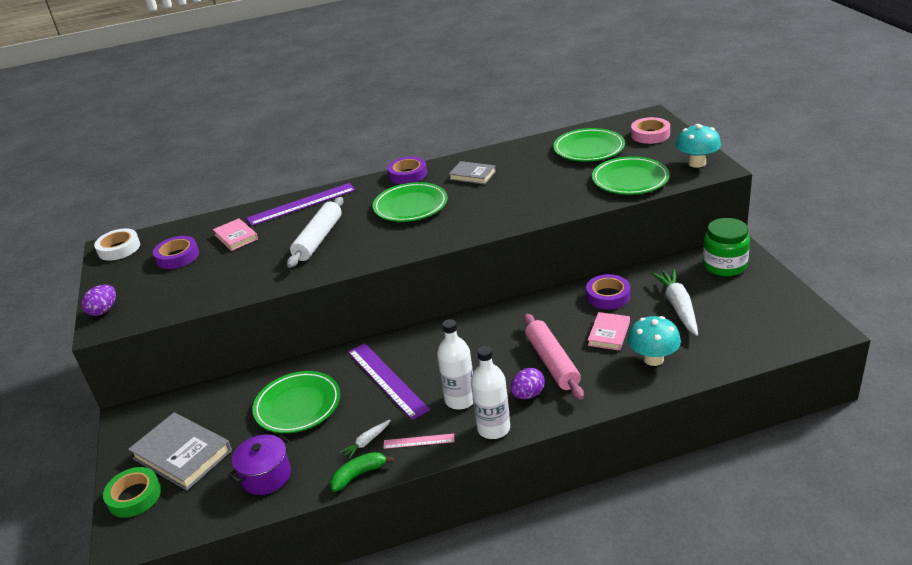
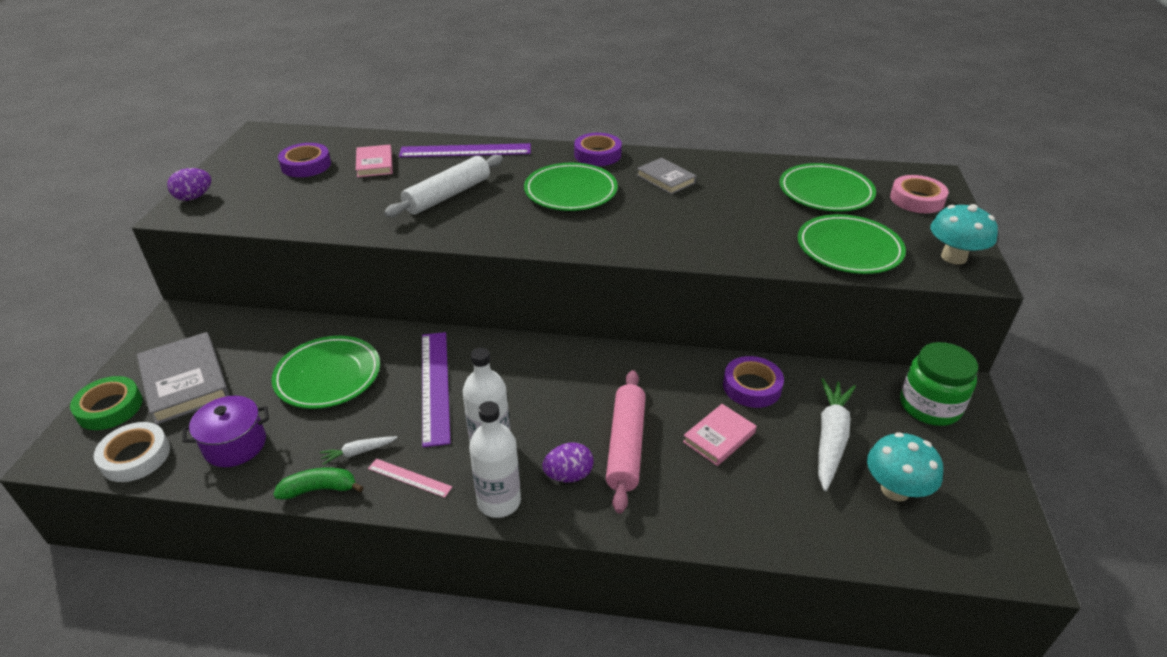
camera: 20 degrees right, 5 degrees up
white tape [94,229,140,261] -> white tape moved to [94,422,170,482]
turquoise mushroom [628,316,681,366] -> turquoise mushroom moved to [867,432,943,502]

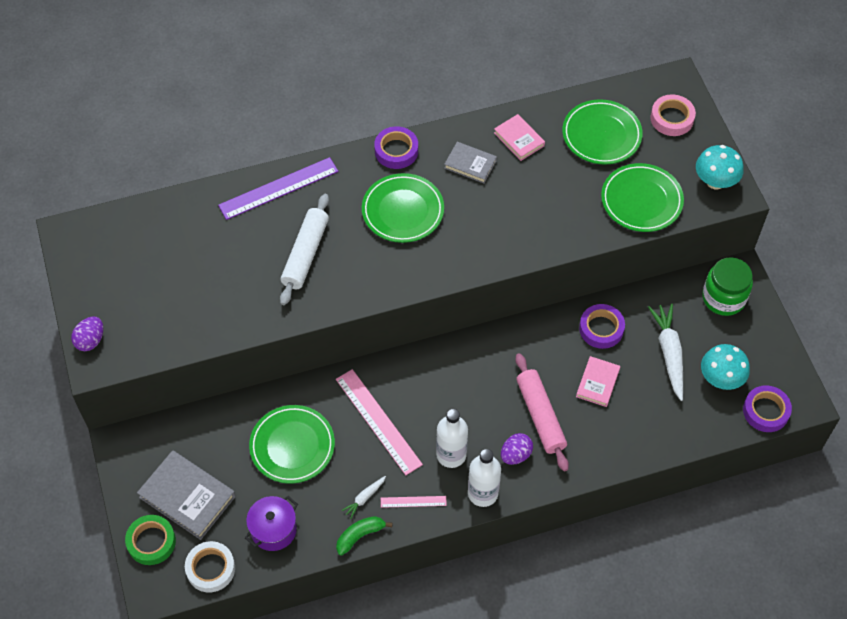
camera: 25 degrees left, 20 degrees up
purple tape [278,143,331,177] -> purple tape moved to [743,385,792,432]
pink book [356,145,393,177] -> pink book moved to [494,114,545,161]
purple ruler [422,332,451,447] -> pink ruler [336,369,423,475]

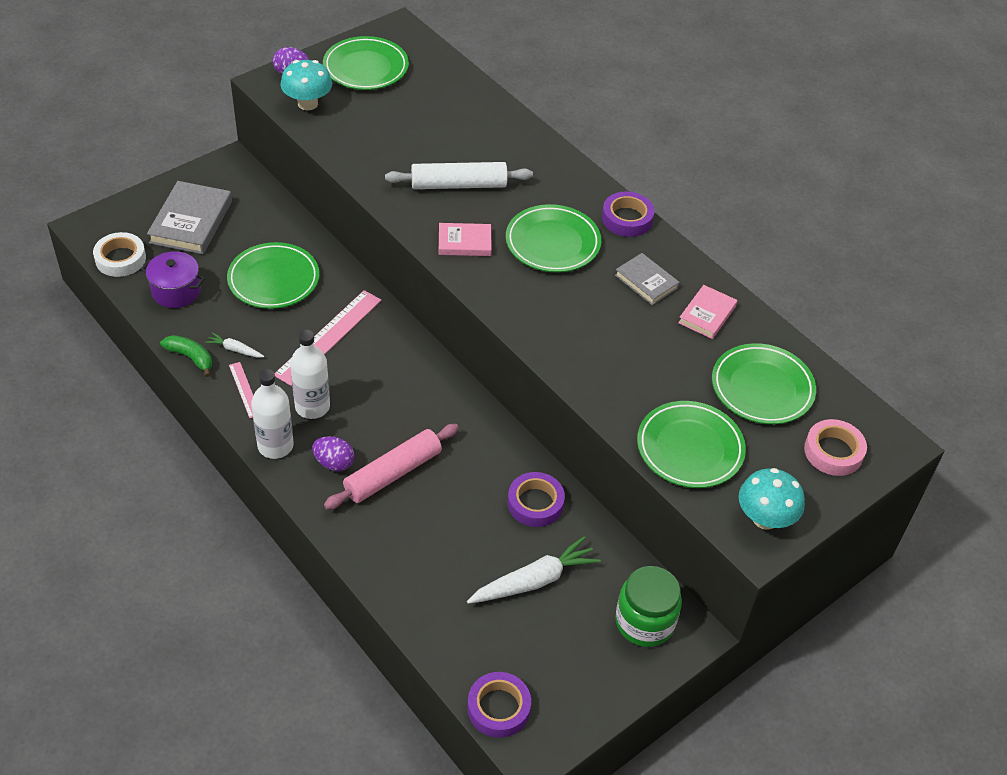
camera: 65 degrees right, 10 degrees down
green tape [125,515,176,565] -> none
purple ruler [218,157,338,220] -> none
grey book [444,142,497,184] -> grey book turned 45 degrees counterclockwise [615,253,680,305]
pink book [576,356,620,407] -> pink book moved to [439,223,492,256]
turquoise mushroom [701,344,750,390] -> turquoise mushroom moved to [280,60,332,110]
none -> green plate [323,36,409,90]

